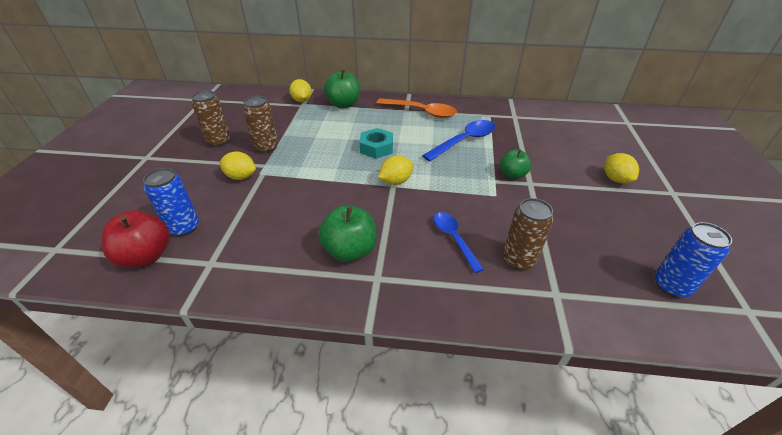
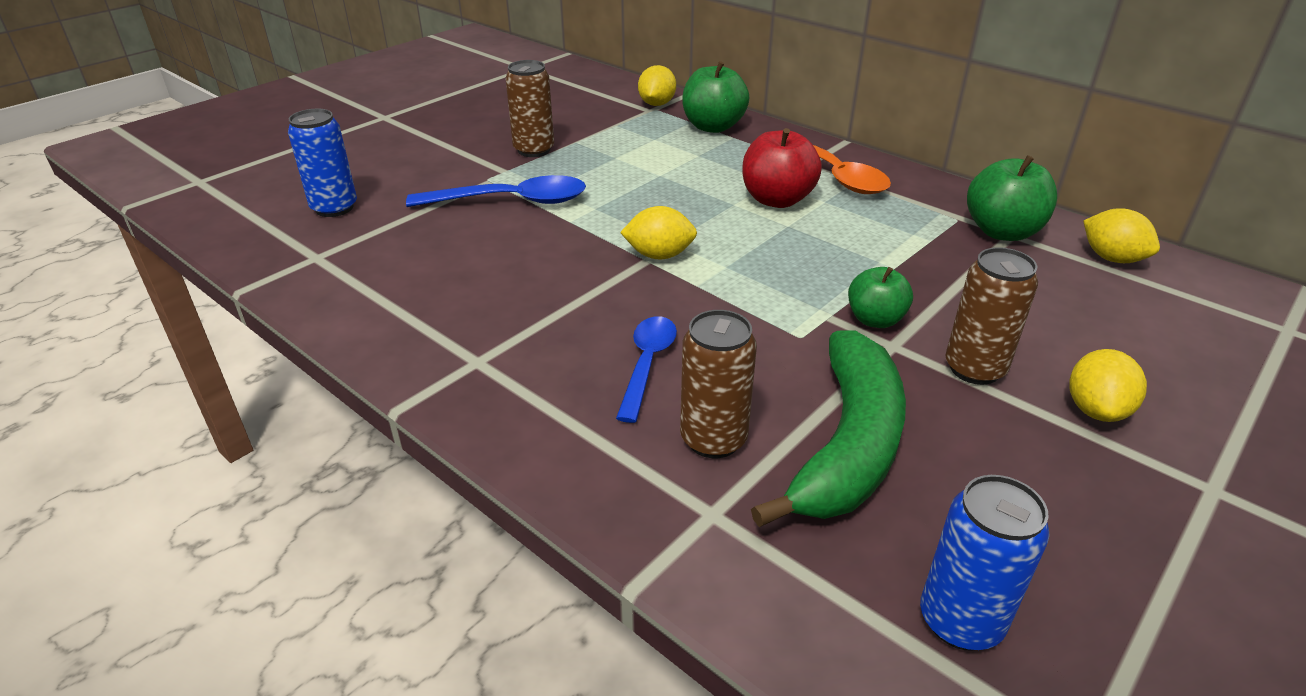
camera: 35 degrees right, 5 degrees down
red apple [101,210,170,267] -> red apple moved to [743,128,822,208]
brown can [192,90,230,147] -> brown can moved to [945,247,1038,385]
yellow lemon [219,151,256,180] -> yellow lemon moved to [1083,208,1160,263]
green apple [318,205,377,262] -> green apple moved to [967,155,1057,241]
turquoise nut [360,128,393,159] -> none
blue spoon [422,120,496,161] -> blue spoon moved to [406,175,586,207]
none -> green banana [751,330,906,527]

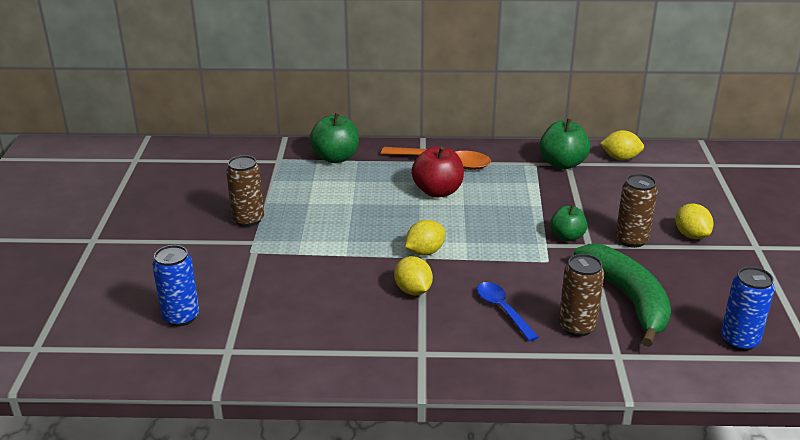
camera: 40 degrees left, 5 degrees down
blue spoon [406,175,586,207] -> none
yellow lemon [638,65,676,106] -> yellow lemon moved to [394,256,433,295]

